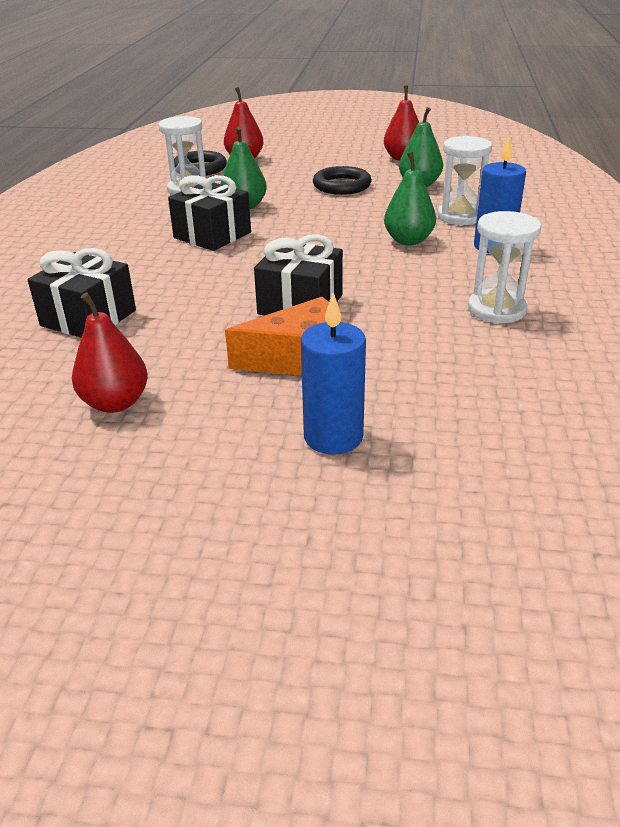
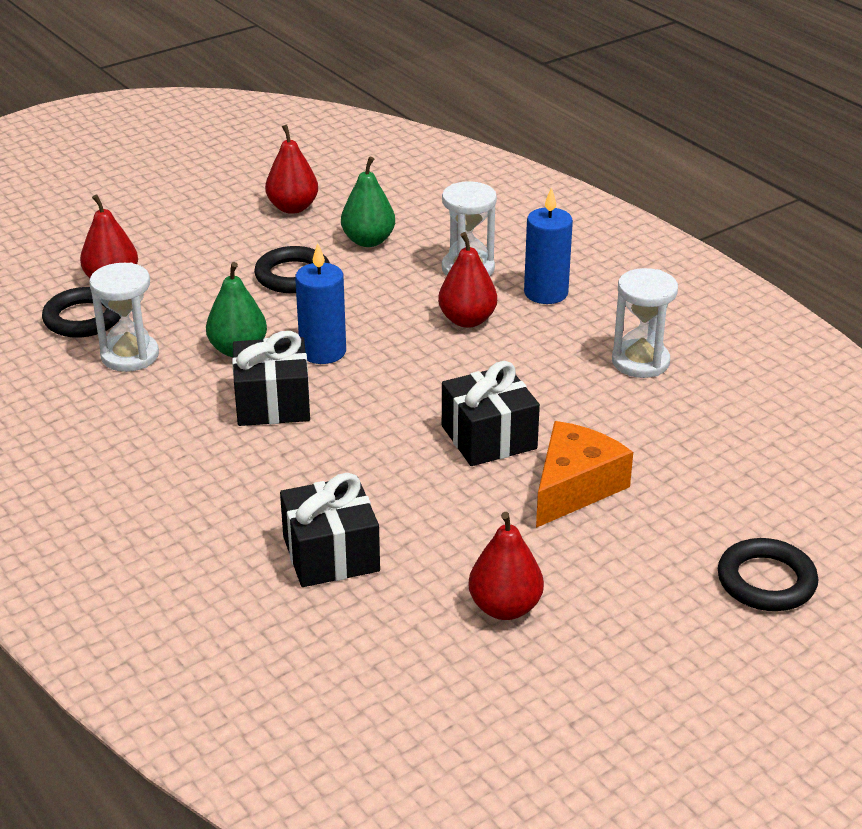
camera: 45 degrees left, 0 degrees up
blue candle [301,293,366,455] -> blue candle moved to [295,243,346,364]
green pear [384,152,436,245] -> red pear [438,232,497,328]
none -> black ring [718,538,818,611]

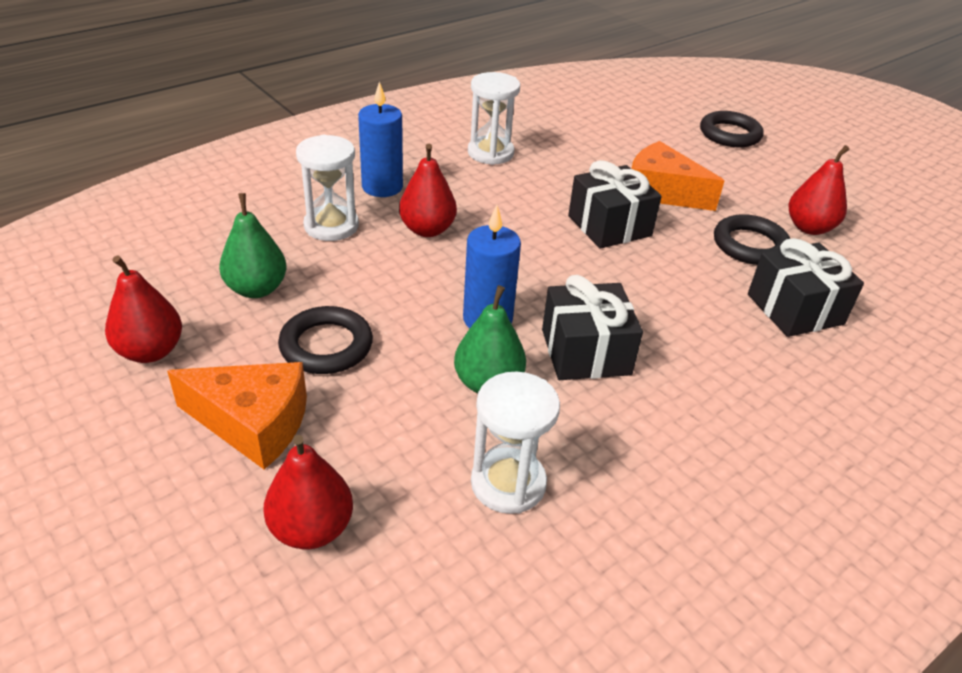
camera: 95 degrees left, 5 degrees up
black ring [42,287,121,338] -> black ring moved to [714,214,791,265]
none -> orange cheese [167,362,307,470]

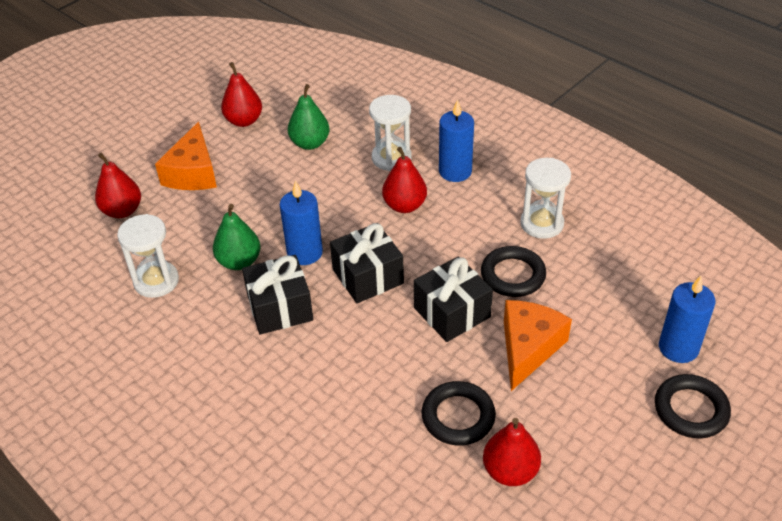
camera: 85 degrees right, 5 degrees up
black ring [278,306,373,374] -> black ring moved to [481,246,546,297]
black gift [748,238,864,337] -> black gift moved to [330,223,404,303]
none -> blue candle [659,276,716,363]

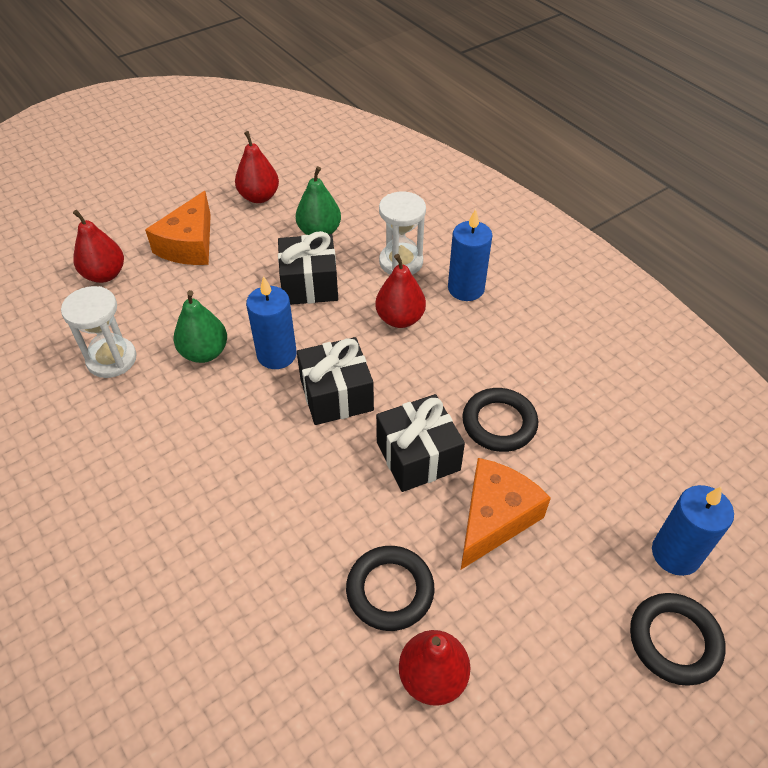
camera: 10 degrees right, 5 degrees up
black gift [242,255,313,335] -> black gift moved to [278,231,338,305]
white hourglass [520,158,571,239] -> none

